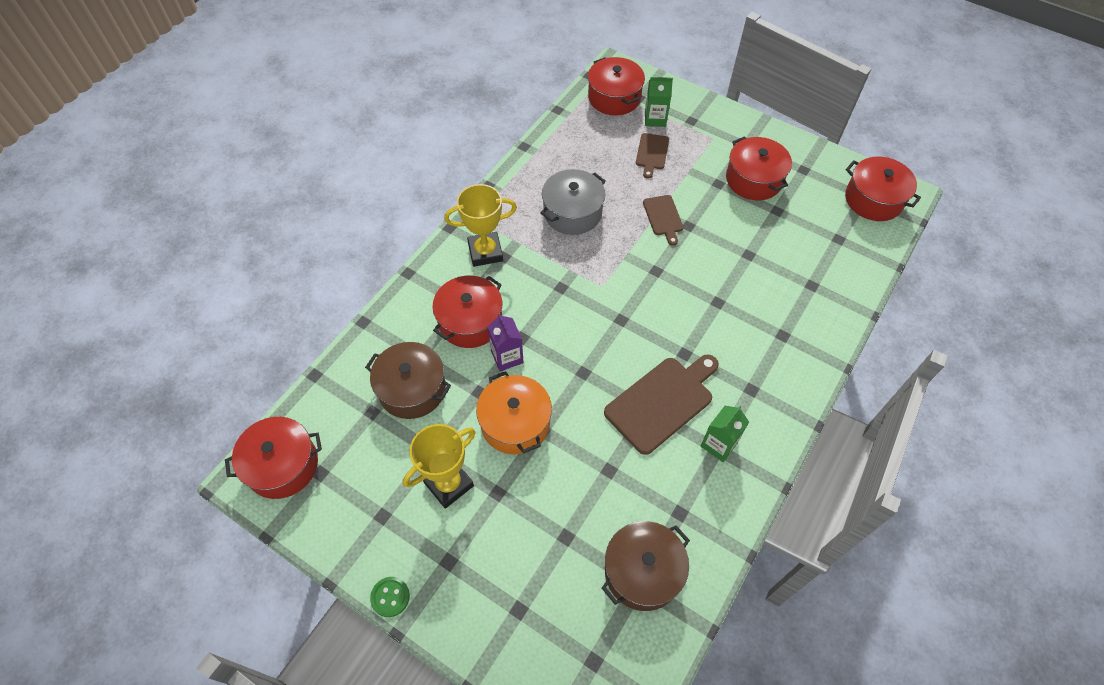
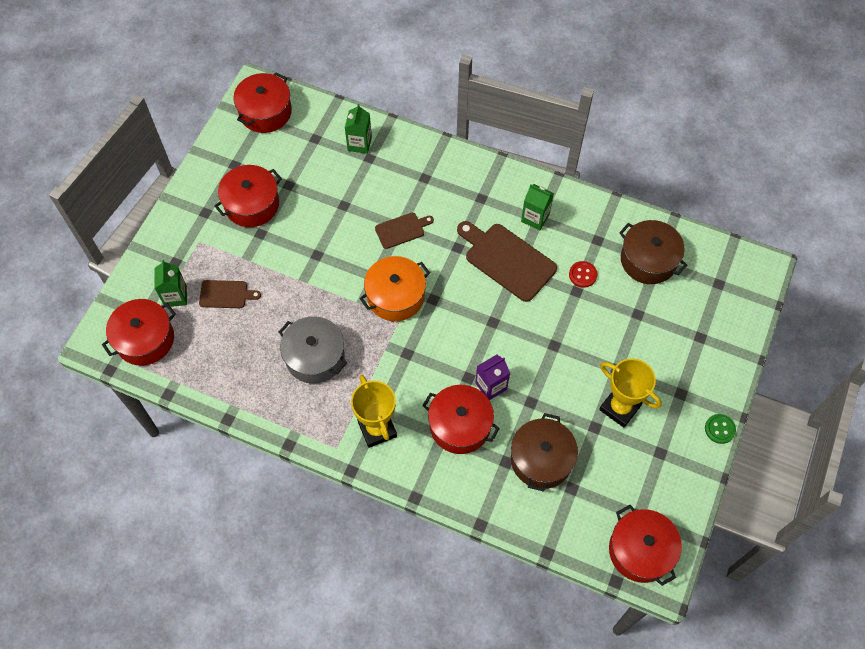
camera: 100 degrees left, 5 degrees up
orange pot [476,371,552,454] -> orange pot moved to [360,256,430,322]
brown cutting board [643,195,683,246] -> brown cutting board moved to [375,213,434,249]
none -> green carton [345,104,372,154]
none -> red button [569,261,597,288]

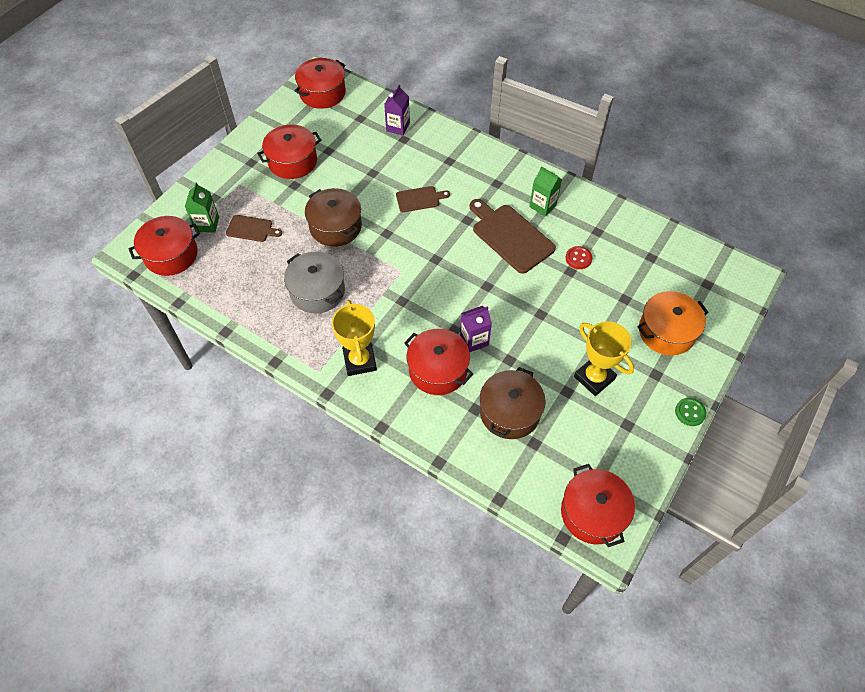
camera: 10 degrees right, 5 degrees down
green carton [345,104,372,154] -> purple carton [384,85,410,135]
orange pot [360,256,430,322] -> orange pot moved to [638,291,709,356]
brown pot [619,220,687,284] -> brown pot moved to [305,188,362,247]

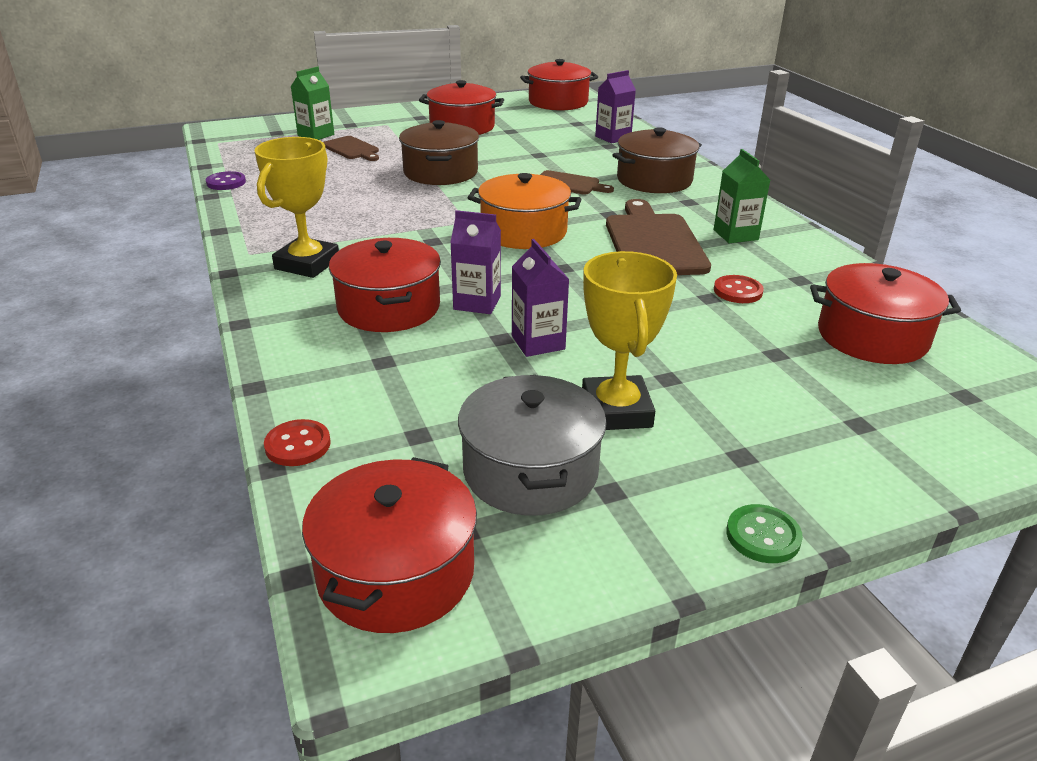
camera: 35 degrees right, 25 degrees down
red pot [128,216,200,276] -> red pot moved to [810,263,961,364]
grey pot [284,252,345,314] -> grey pot moved to [458,375,607,516]
brown pot [480,367,546,439] -> brown pot moved to [612,127,702,193]
orange pot [638,291,709,356] -> orange pot moved to [468,173,582,249]
none -> purple button [206,171,246,190]
none -> red button [264,419,331,466]
none -> purple carton [512,239,570,357]

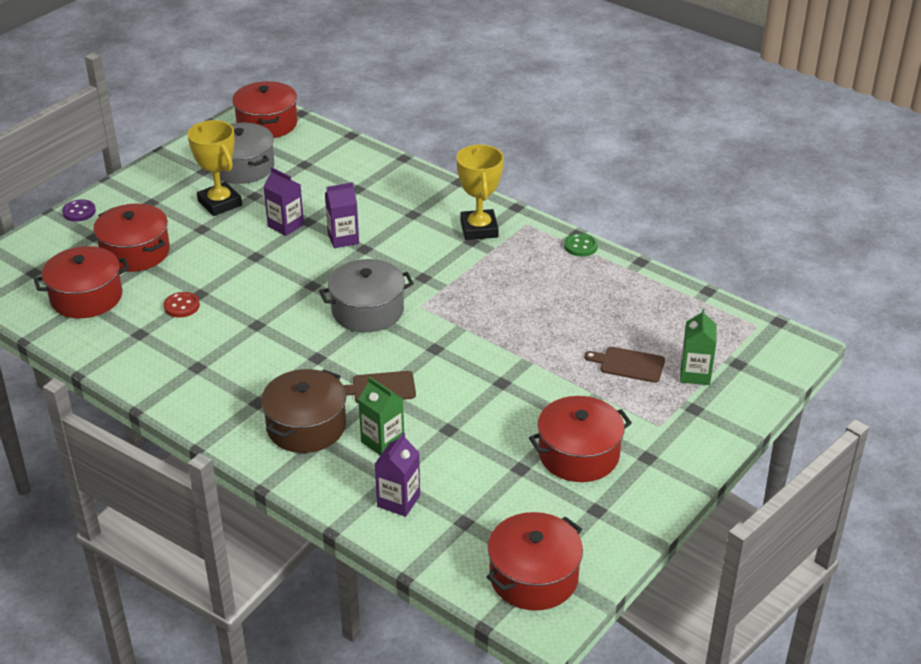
camera: 150 degrees right, 5 degrees up
purple button [206,171,246,190] -> purple button moved to [62,199,96,222]
red button [264,419,331,466] -> none
red pot [329,238,441,332] -> red pot moved to [93,204,170,272]
brown pot [399,120,479,185] -> none
orange pot [468,173,582,249] -> grey pot [319,259,414,332]
brown cutting board [606,199,711,275] -> none
green carton [714,149,770,243] -> green carton moved to [358,377,404,456]
green button [726,504,803,563] -> green button moved to [564,233,598,257]

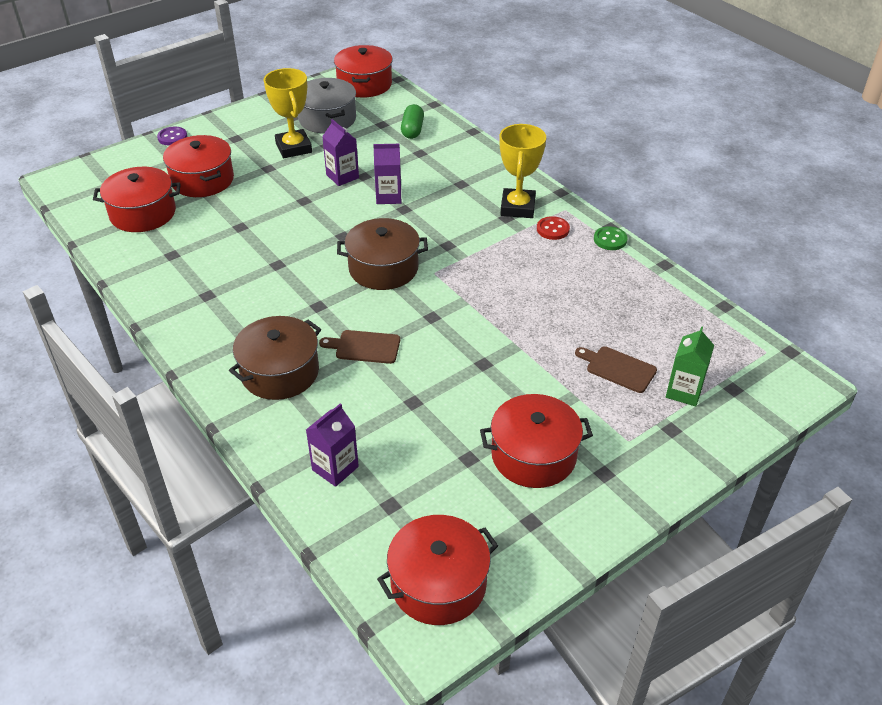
camera: 15 degrees right, 5 degrees up
red button [164,292,200,317] -> red button moved to [537,216,570,240]
grey pot [319,259,414,332] -> brown pot [337,218,428,290]
green carton [358,377,404,456] -> none
none -> green capsule [401,104,424,139]

